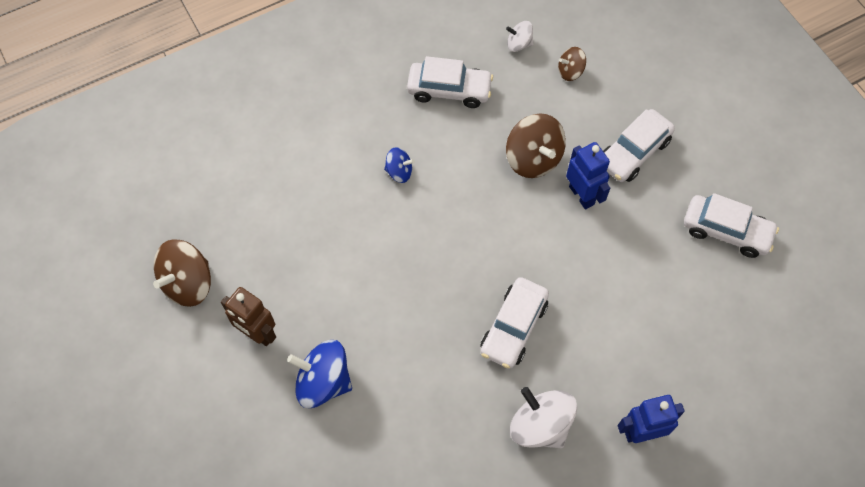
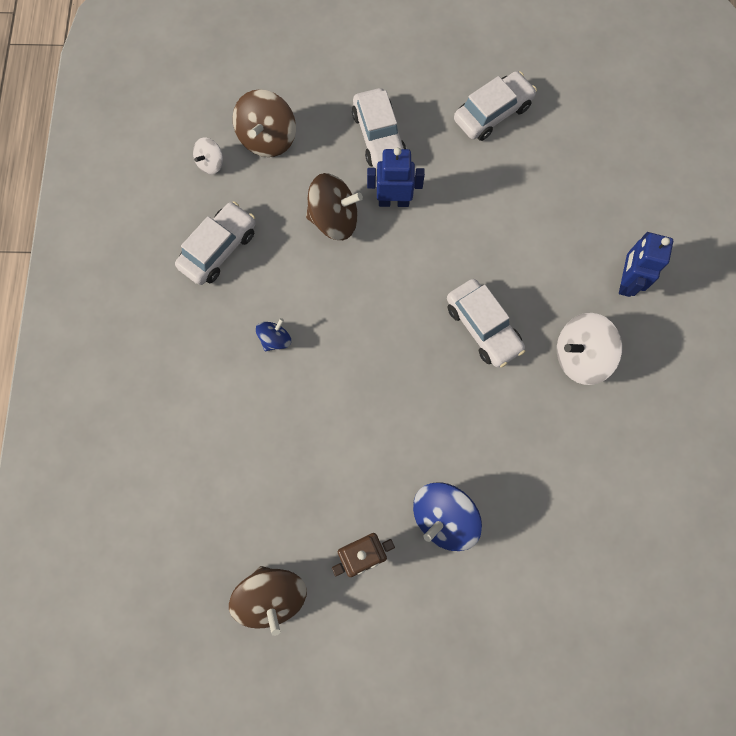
camera: 60 degrees left, 10 degrees up
brown spinning top [558,47,586,81] -> brown spinning top [233,89,296,157], size x1.82

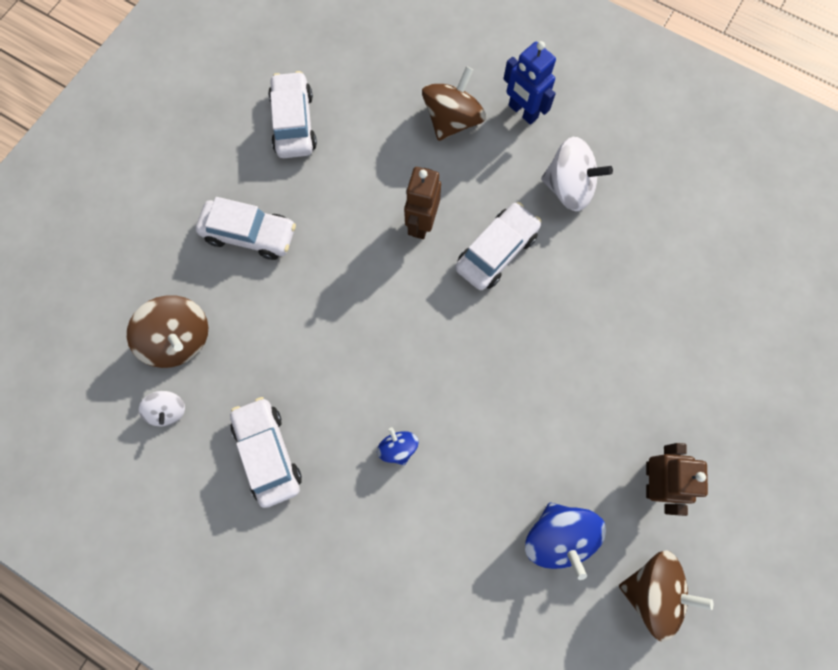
camera: 60 degrees left, 0 degrees up
brown spinning top [306,173,363,240] -> brown spinning top moved to [422,66,486,141]
blue robot [367,147,425,207] -> none
blue spinning top [413,482,482,551] -> blue spinning top moved to [525,503,606,580]
white car [447,279,525,367] -> white car turned 45 degrees counterclockwise [455,202,541,290]
white spinning top [557,313,622,385] -> white spinning top turned 90 degrees counterclockwise [541,137,613,211]
none -> brown robot [404,167,441,239]

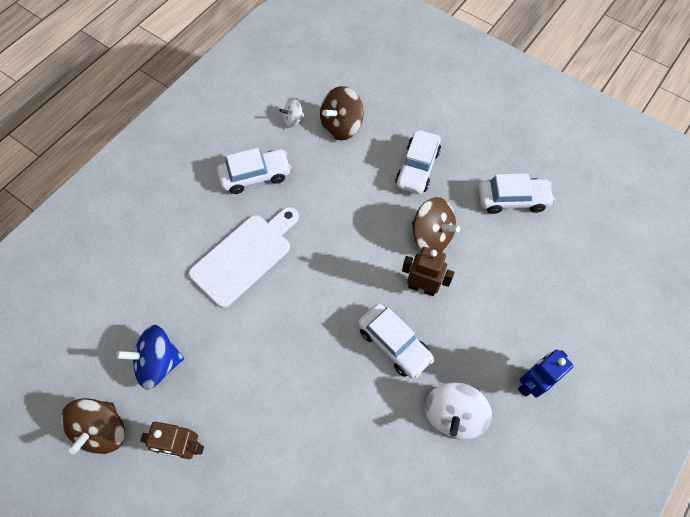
camera: 95 degrees right, 10 degrees down
blue spinning top [377,427,419,465] -> white cutting board [189,207,299,308]
brown spinning top [422,66,486,141] -> brown spinning top moved to [412,197,460,252]

